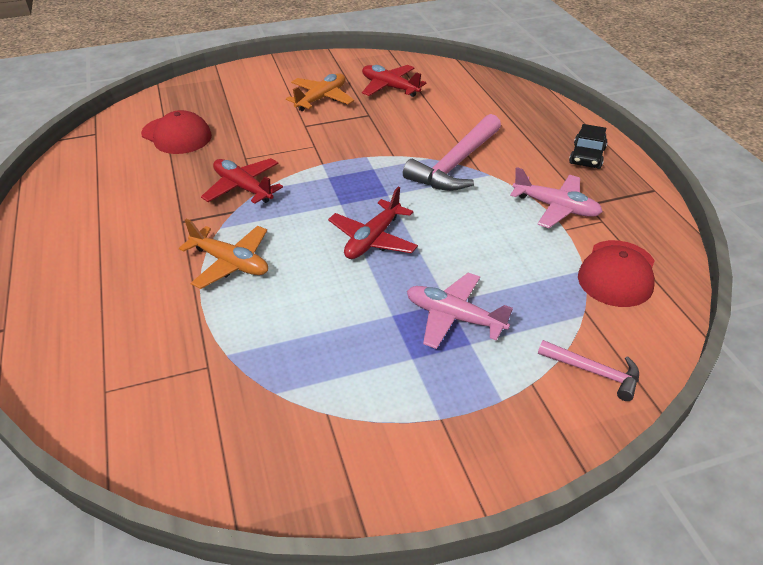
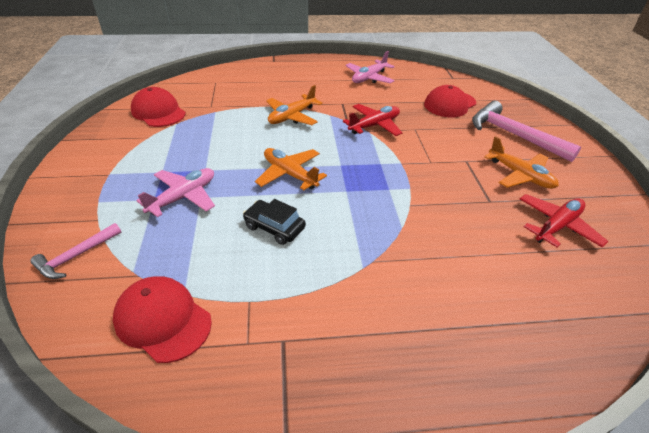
camera: 100 degrees right, 0 degrees up
red plane [328,187,418,259] -> orange plane [255,148,327,190]
pink hammer [403,114,501,191] -> pink hammer moved to [472,101,581,162]
pink plane [510,167,603,228] -> pink plane moved to [345,51,395,83]
black car [569,124,608,169] -> black car moved to [243,199,306,245]
none -> red cap [131,87,186,127]

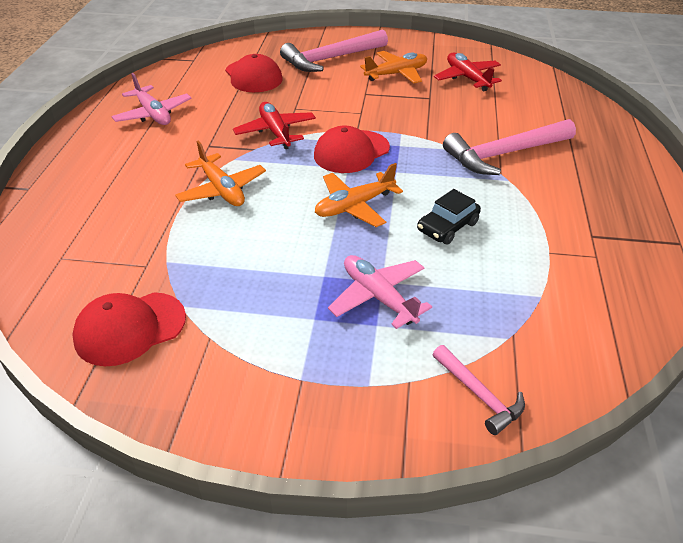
camera: 75 degrees left, 0 degrees up
red cap [113,277,212,363] -> red cap moved to [314,125,390,173]
none -> pink hammer [443,119,576,175]

